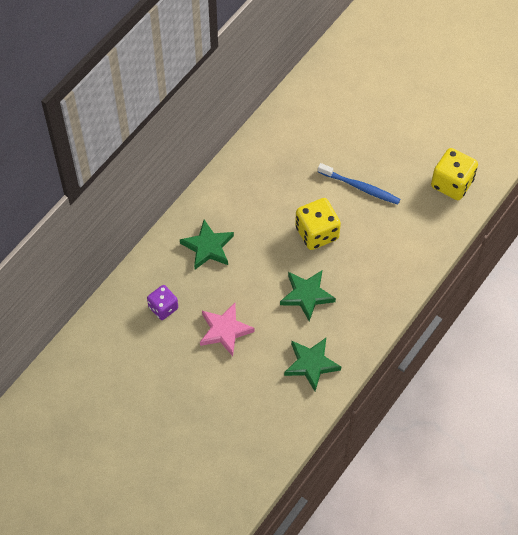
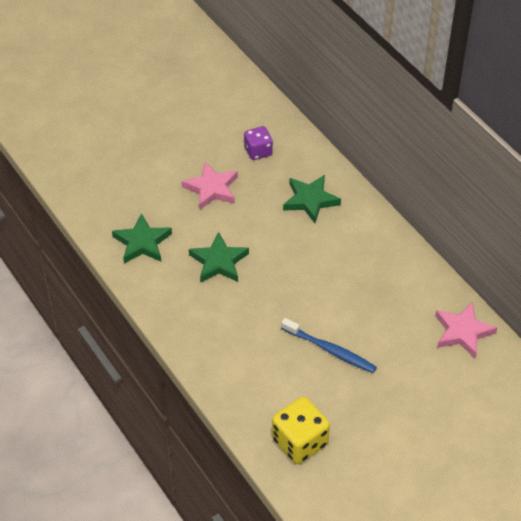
camera: 110 degrees right, 10 degrees down
yellow dice [295,198,341,250] -> none
blue toothbrush [318,163,401,205] -> blue toothbrush turned 105 degrees counterclockwise [281,318,377,373]
none -> pink star [435,302,498,359]

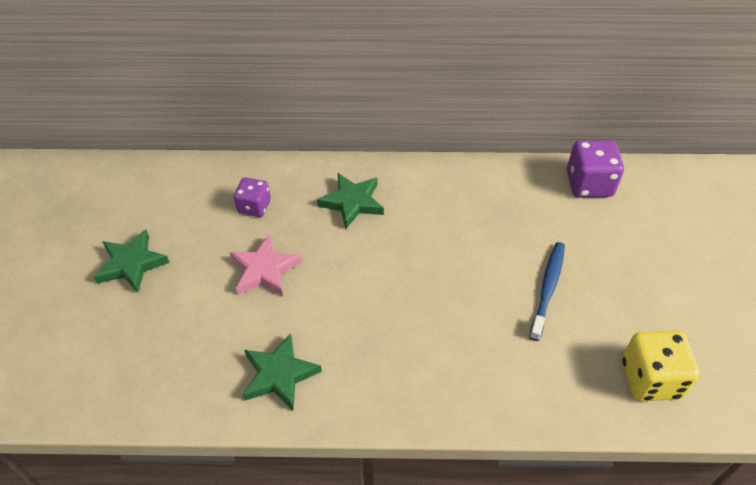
camera: 55 degrees left, 0 degrees up
green star [189,232,249,283] -> green star moved to [94,229,170,293]
blue toothbrush [281,318,377,373] -> blue toothbrush turned 45 degrees counterclockwise [529,242,565,341]
pink star [435,302,498,359] -> purple dice [567,140,624,197]

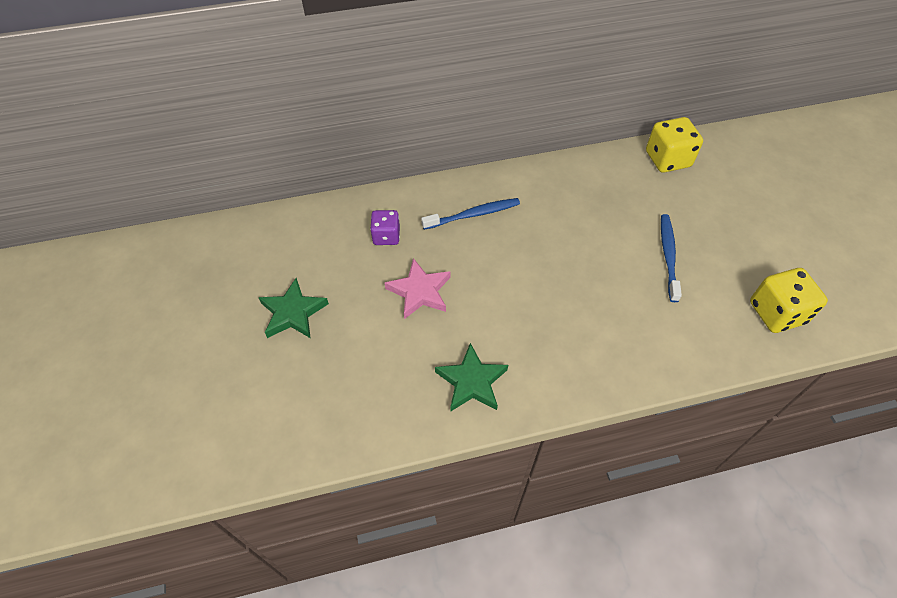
camera: 15 degrees left, 5 degrees up
green star [317,173,384,228] -> blue toothbrush [421,198,520,230]
purple dice [567,140,624,197] -> yellow dice [646,117,703,173]

